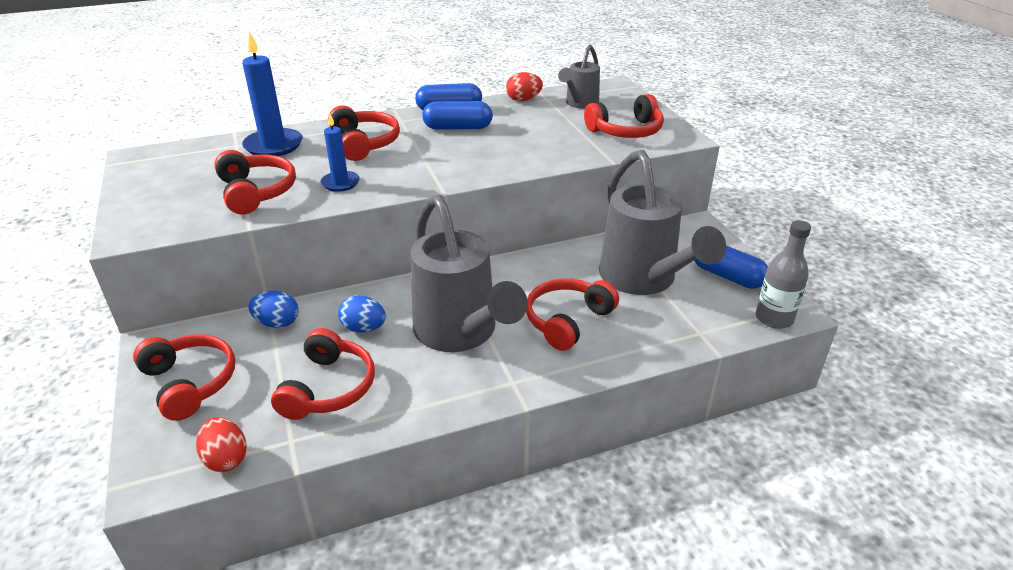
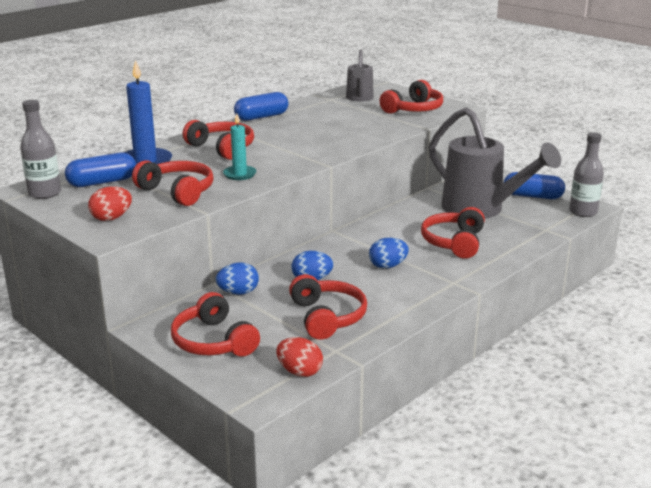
camera: 25 degrees left, 10 degrees down
red headphones [133,334,235,421] -> red headphones turned 150 degrees counterclockwise [171,292,260,356]
blue candle [321,113,360,192] -> turquoise candle [223,114,256,180]
grey watering can [411,195,528,352] -> blue egg [369,238,409,269]
blue capsule [422,101,493,130] -> blue capsule moved to [65,153,136,187]
red egg [506,72,543,101] -> red egg moved to [88,186,132,221]
none -> grey bottle [20,100,61,199]

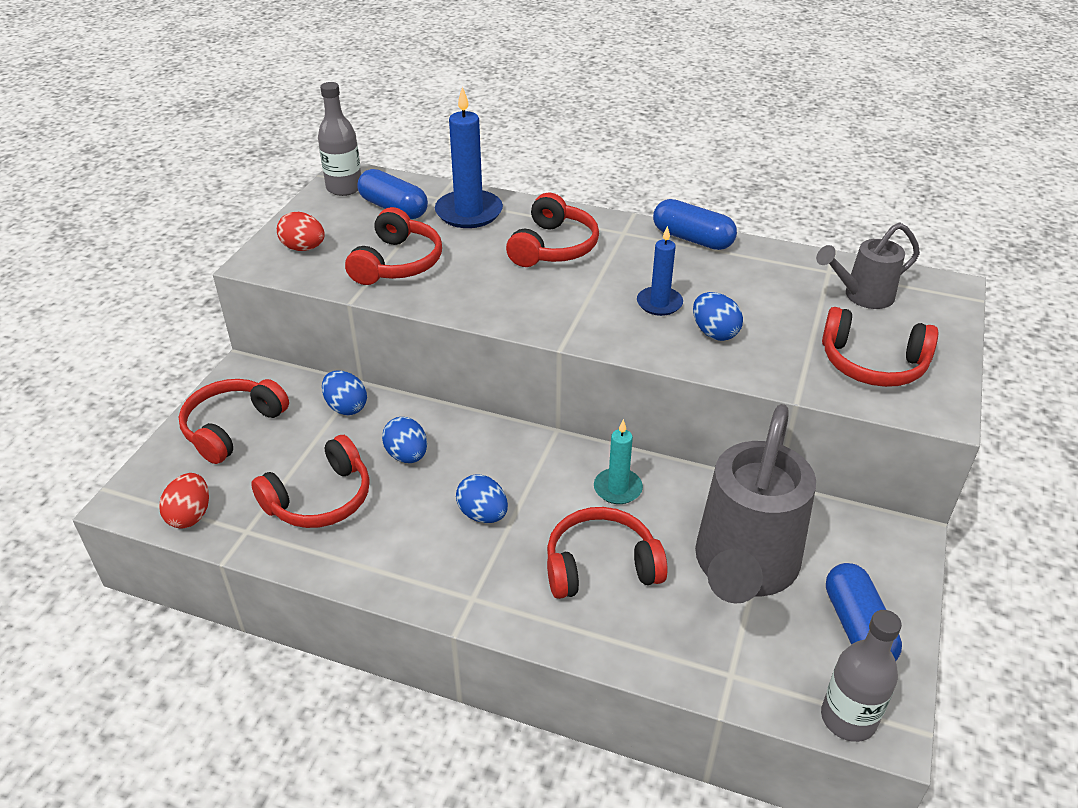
camera: 65 degrees right, 15 degrees up
turquoise candle [223,114,256,180] -> turquoise candle moved to [594,419,643,504]
none -> blue candle [637,226,683,316]
none -> blue egg [693,292,743,341]

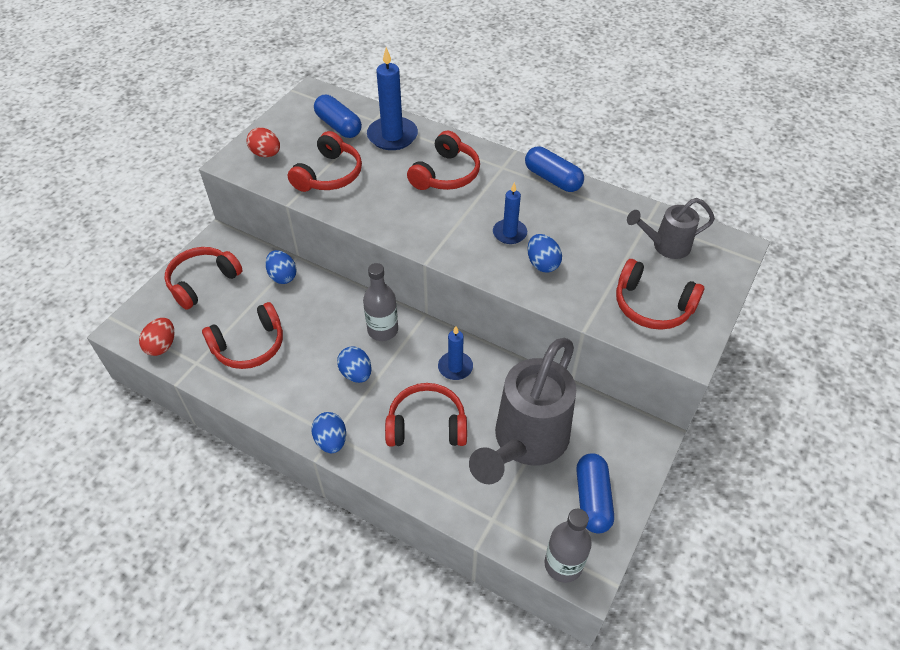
camera: 10 degrees right, 10 degrees up
grey bottle [318,82,361,196] -> grey bottle moved to [363,263,398,341]
blue egg [382,417,427,463] -> blue egg moved to [311,412,346,453]
turquoise candle [594,419,643,504] -> blue candle [438,326,473,380]

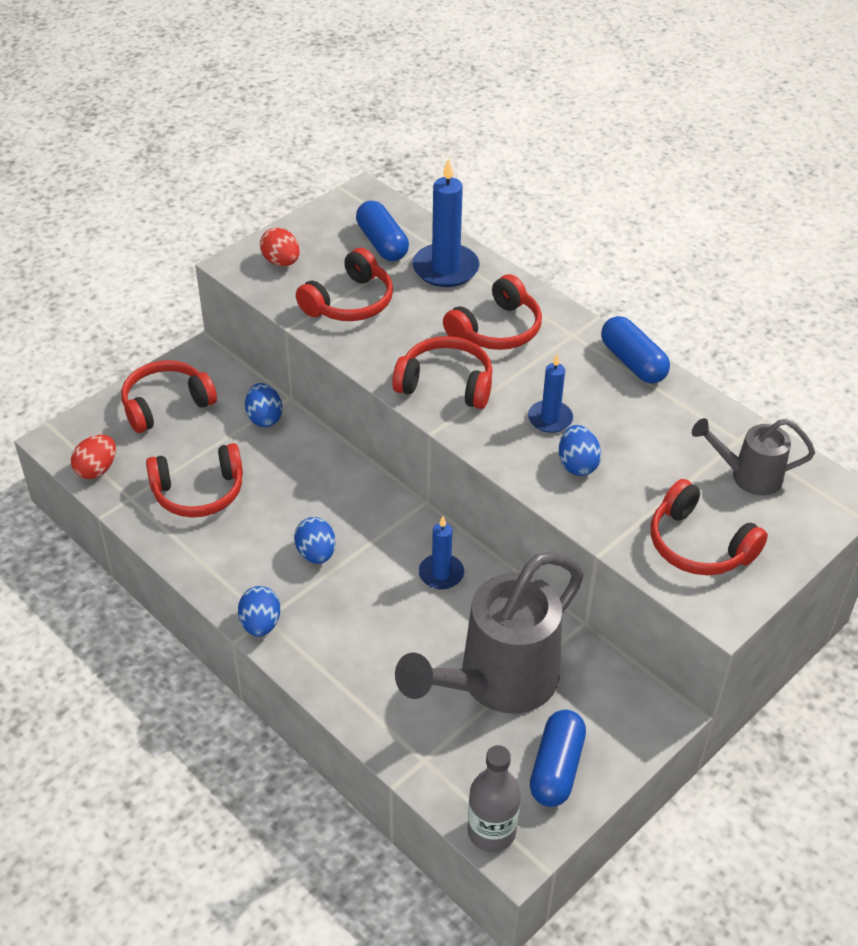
camera: 15 degrees right, 5 degrees down
grey bottle [363,263,398,341] -> none
red headphones [385,383,467,446] -> red headphones moved to [392,336,493,409]

